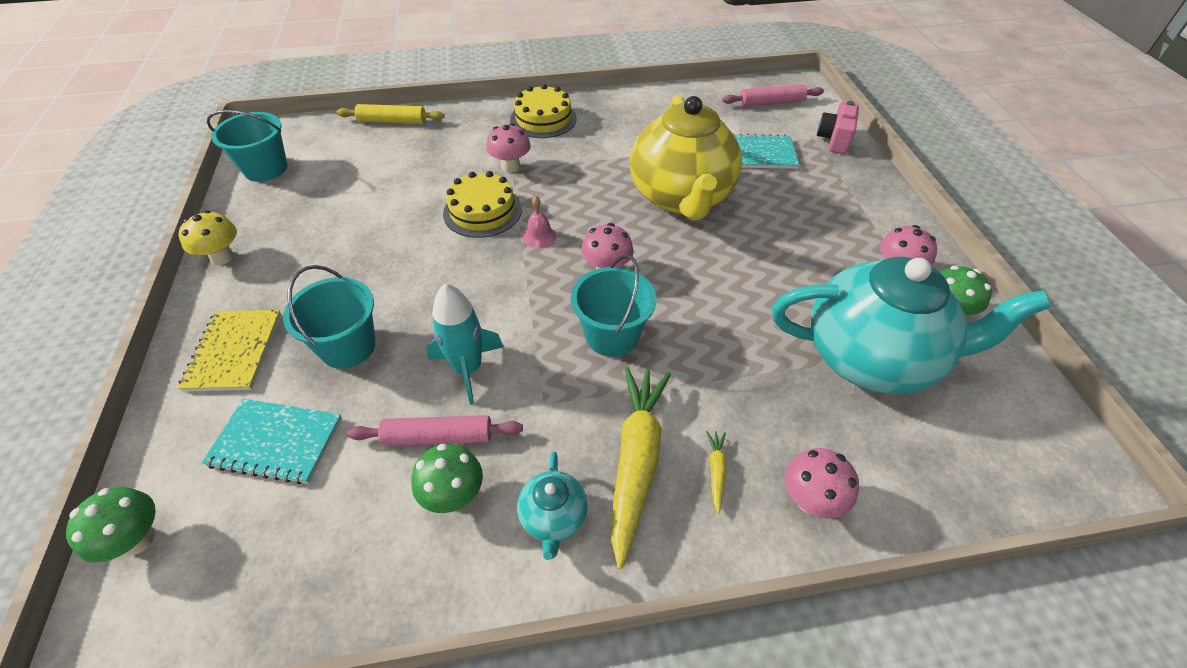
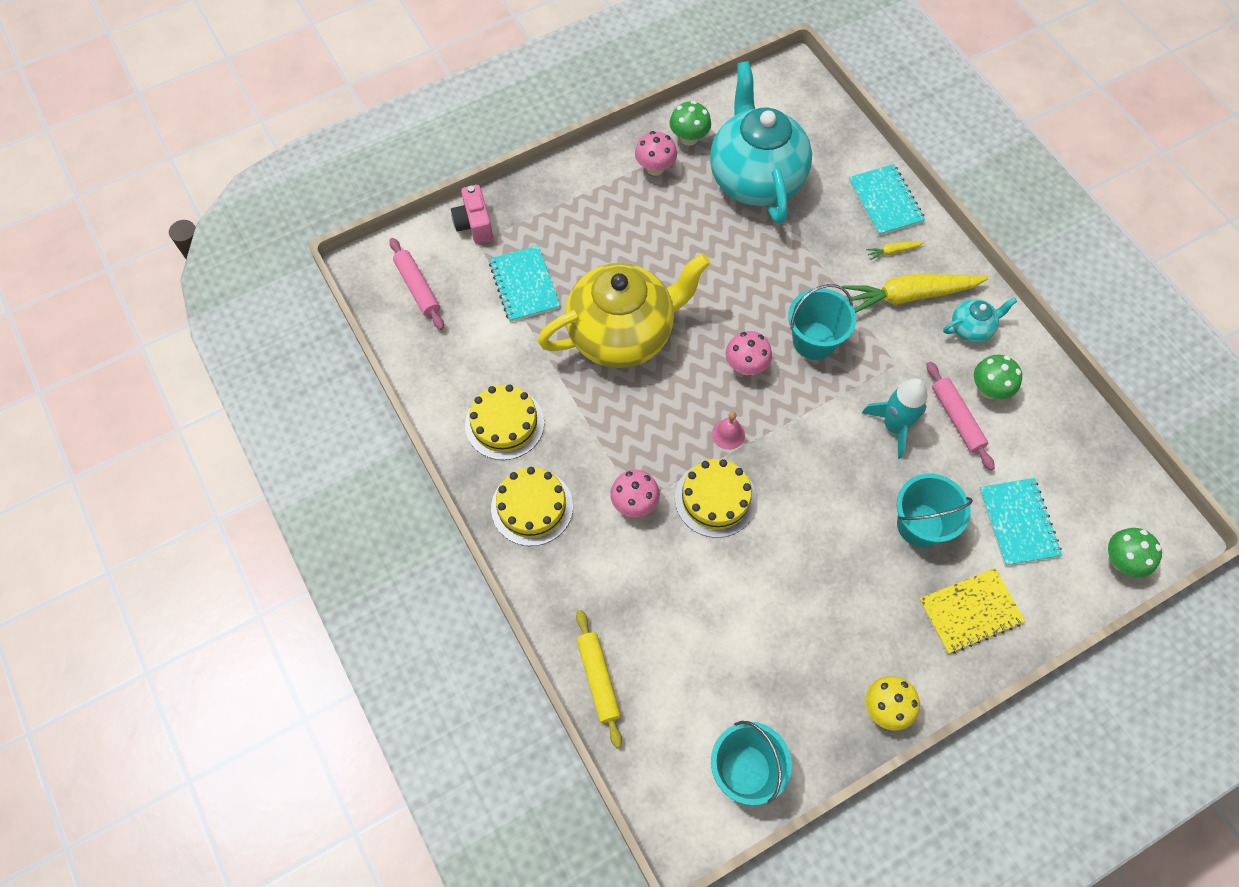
camera: 110 degrees left, 15 degrees up
pink mushroom [785,448,859,518] -> turquoise notebook [849,164,925,236]
pink camera [817,101,859,154] -> pink camera turned 75 degrees clockwise [451,185,493,244]
none -> yellow cake [465,385,544,460]

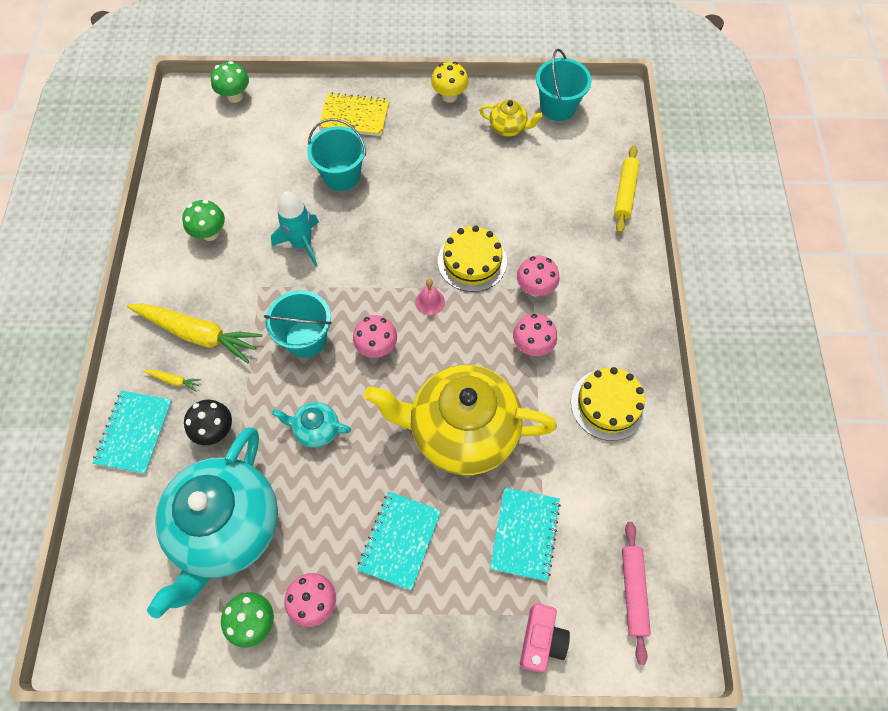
camera: 150 degrees left, 0 degrees up
yellow cake [491,467,573,546] -> none
pink rolling pin [927,362,995,470] -> none
turquoise teapot [943,297,1017,343] -> turquoise teapot moved to [272,402,351,448]
turquoise notebook [979,478,1062,566] -> turquoise notebook moved to [357,492,441,591]
none -> black mushroom [184,400,232,445]
none -> yellow teapot [479,99,543,137]
none -> pink mushroom [513,314,557,356]

